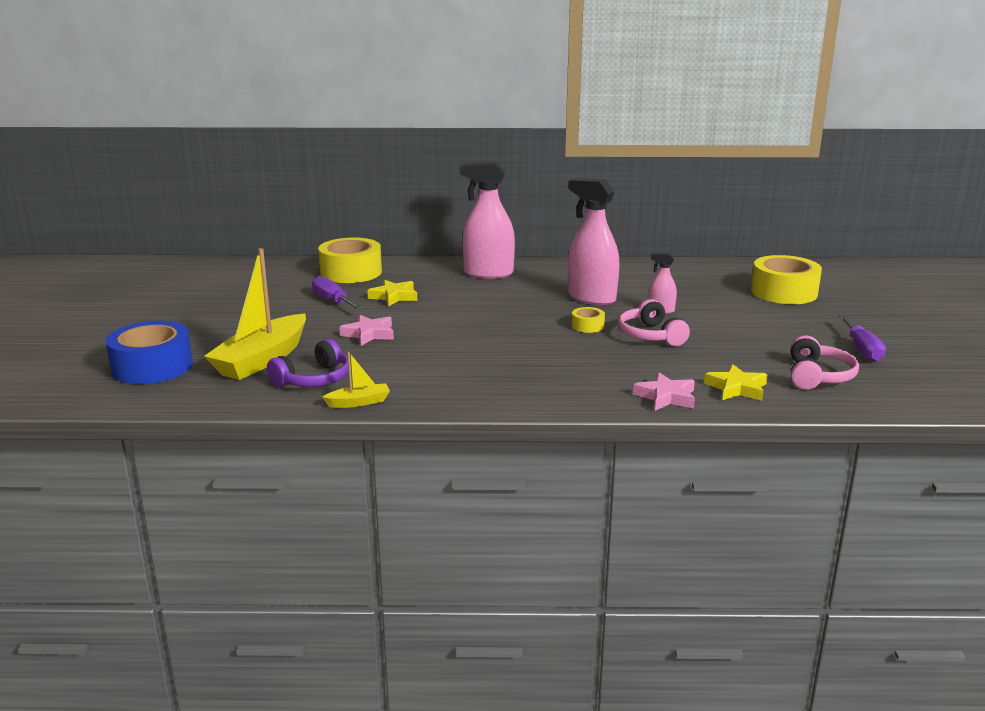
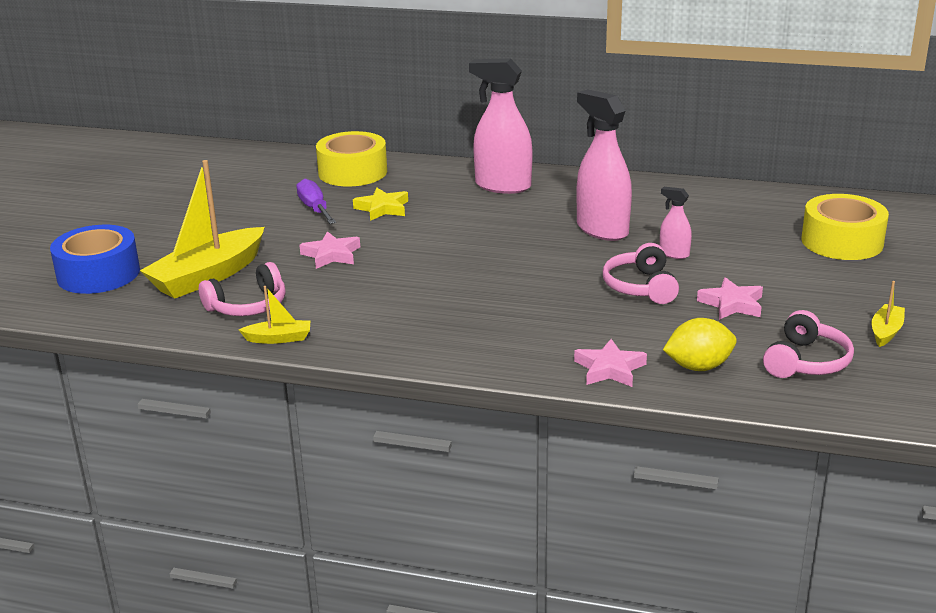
camera: 15 degrees right, 5 degrees up
purple headphones [267,339,348,387] -> pink headphones [199,262,285,316]
yellow tape [572,307,605,333] -> none
yellow star [704,364,767,401] -> yellow lemon [663,318,737,371]
purple screwdriver [839,315,886,362] -> yellow boat [871,281,905,347]
none -> pink star [697,277,763,320]

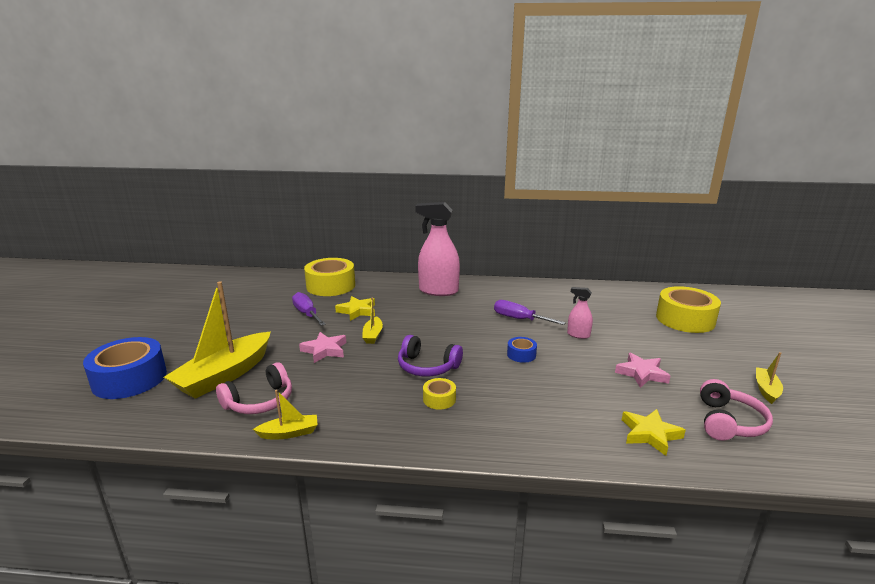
camera: 10 degrees left, 5 degrees down
pink star [574,339,647,387] -> none
pink spray bottle [576,89,632,241] -> purple screwdriver [494,300,566,325]
pink headphones [603,243,679,304] -> none
yellow lemon [663,318,737,371] -> yellow star [622,409,686,456]
none -> yellow boat [362,297,383,344]
none -> purple headphones [398,335,463,376]
none -> yellow tape [423,378,456,410]
none -> blue tape [507,337,537,363]

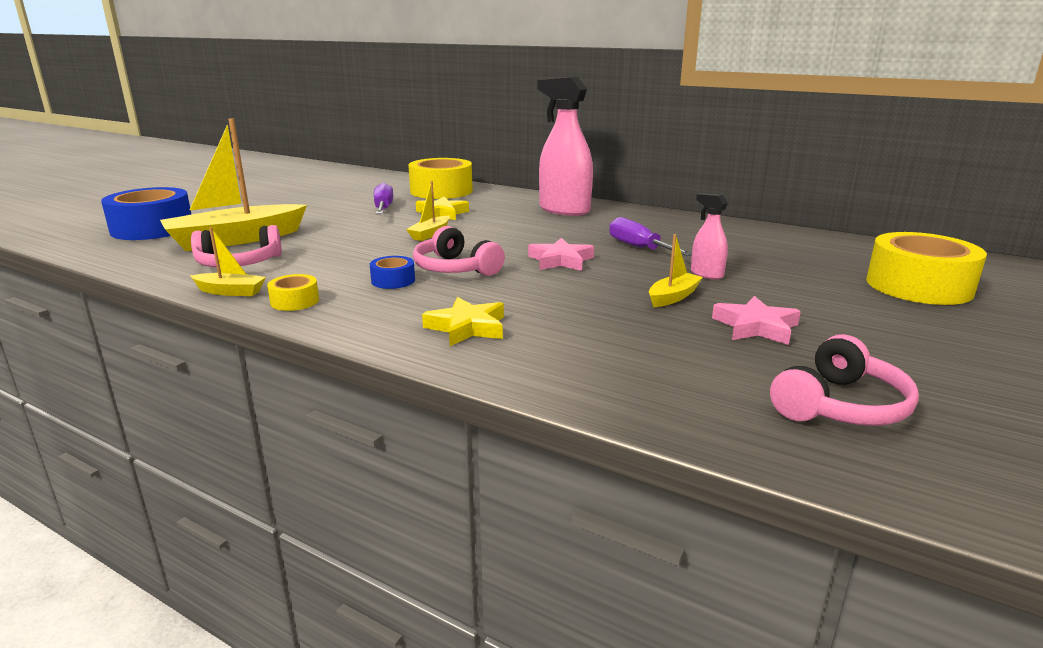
camera: 25 degrees right, 0 degrees up
pink star [299,332,346,363] -> pink star moved to [528,238,594,271]
purple headphones [398,335,463,376] -> pink headphones [413,226,505,276]
yellow tape [423,378,456,410] -> yellow tape moved to [267,274,319,311]
blue tape [507,337,537,363] -> blue tape moved to [370,256,415,289]
yellow star [622,409,686,456] -> yellow star moved to [422,297,504,346]
yellow boat [756,352,783,404] -> yellow boat moved to [649,234,703,307]

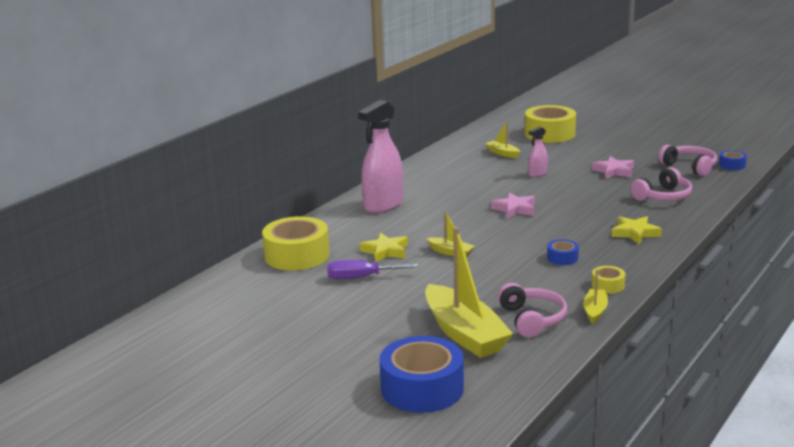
camera: 85 degrees left, 0 degrees up
pink headphones [413,226,505,276] -> pink headphones moved to [630,167,692,201]
purple screwdriver [609,217,692,256] -> none
yellow boat [649,234,703,307] -> yellow boat moved to [485,121,520,158]
none -> blue tape [719,150,747,170]

